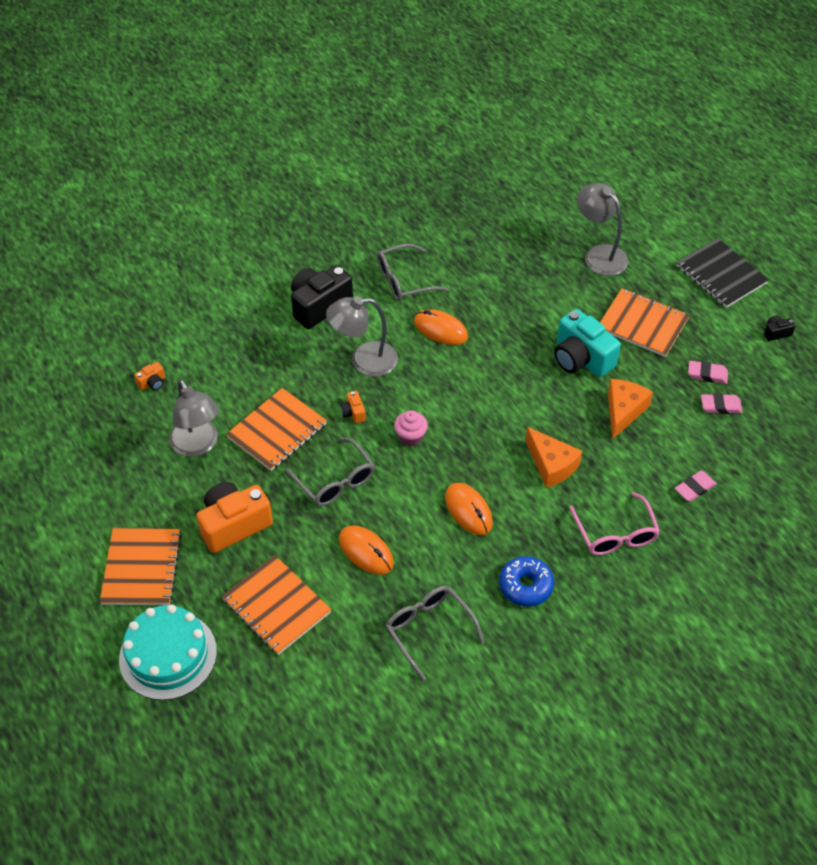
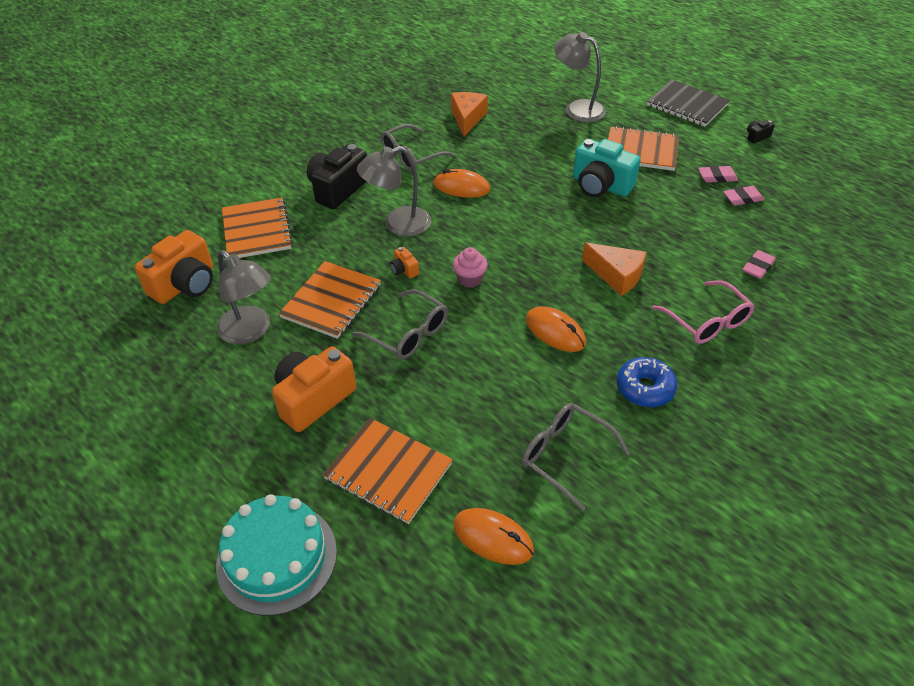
camera: 15 degrees left, 5 degrees down
orange notebook [100,528,182,605] -> orange notebook moved to [222,198,293,258]
orange camera [134,362,165,390] -> orange camera [135,230,213,304], size x2.28
orange mouse [339,526,394,575] -> orange mouse moved to [453,508,534,565]
orange cheese [608,379,653,439] -> orange cheese moved to [451,92,488,136]

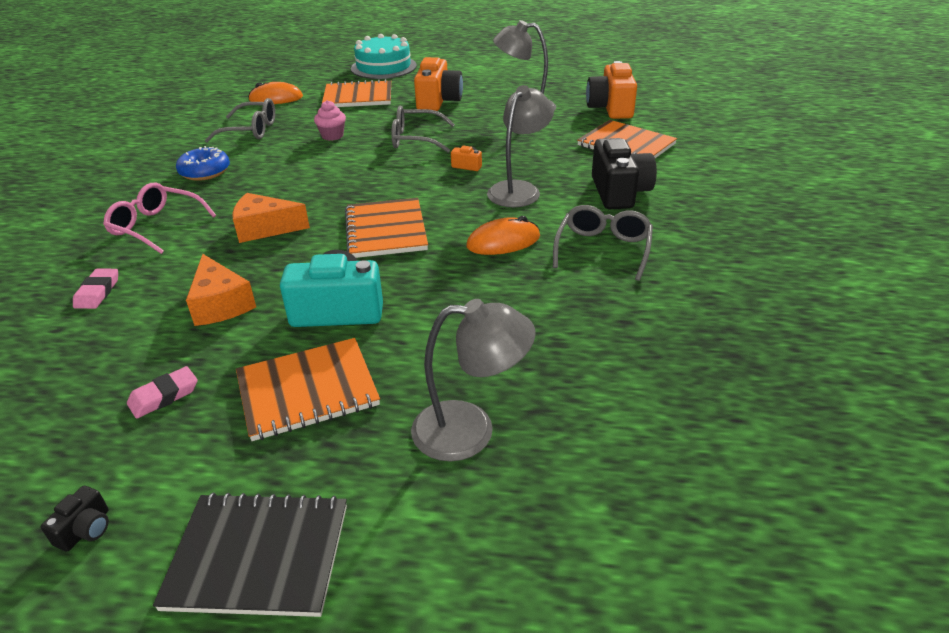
camera: 145 degrees right, 10 degrees down
orange notebook [279,261,381,339] -> orange notebook moved to [345,198,428,258]
orange cheese [451,92,488,136] -> orange cheese moved to [186,254,256,326]
pink cupcake [453,247,488,288] -> pink cupcake moved to [314,100,346,141]
orange mouse [526,306,586,352] -> none
pink eraser [723,186,764,206] -> none

